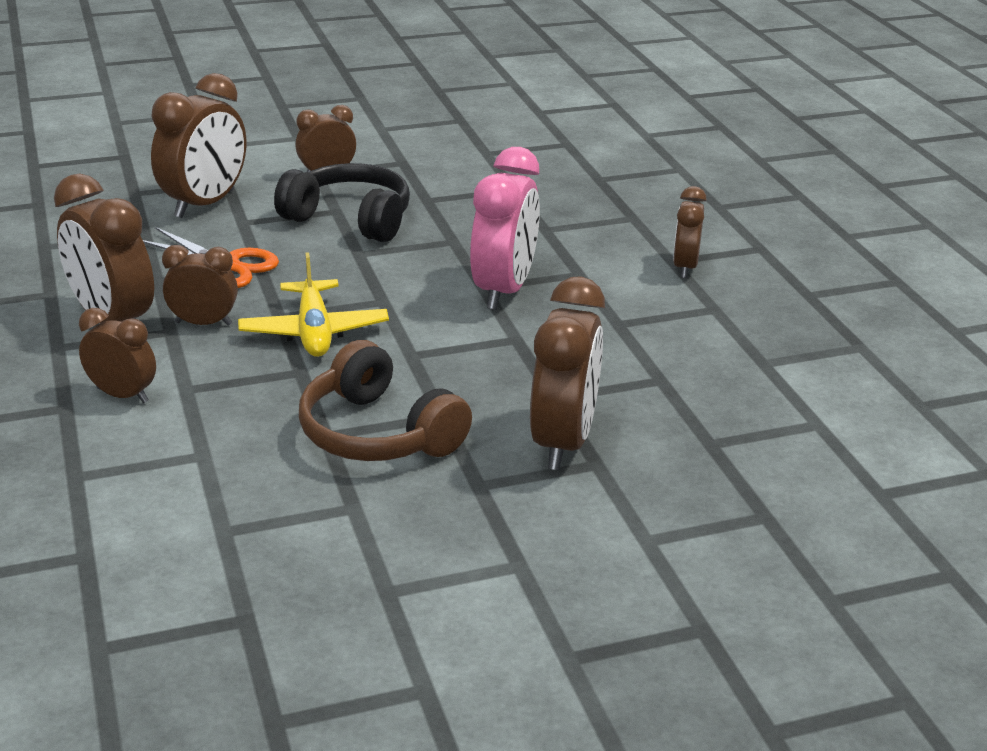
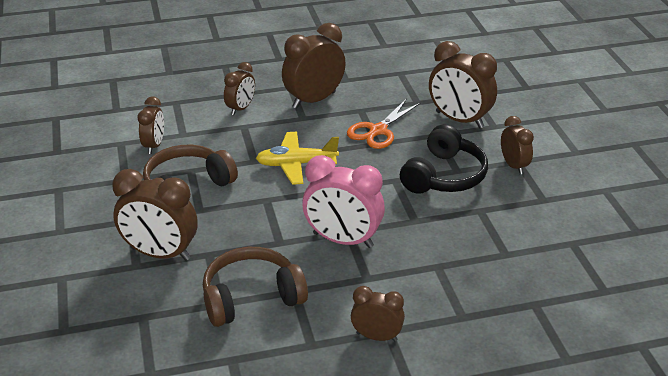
camera: 95 degrees right, 5 degrees up
brown clock [162,245,238,326] -> brown clock moved to [138,96,164,154]
none -> brown headphones [203,247,308,327]

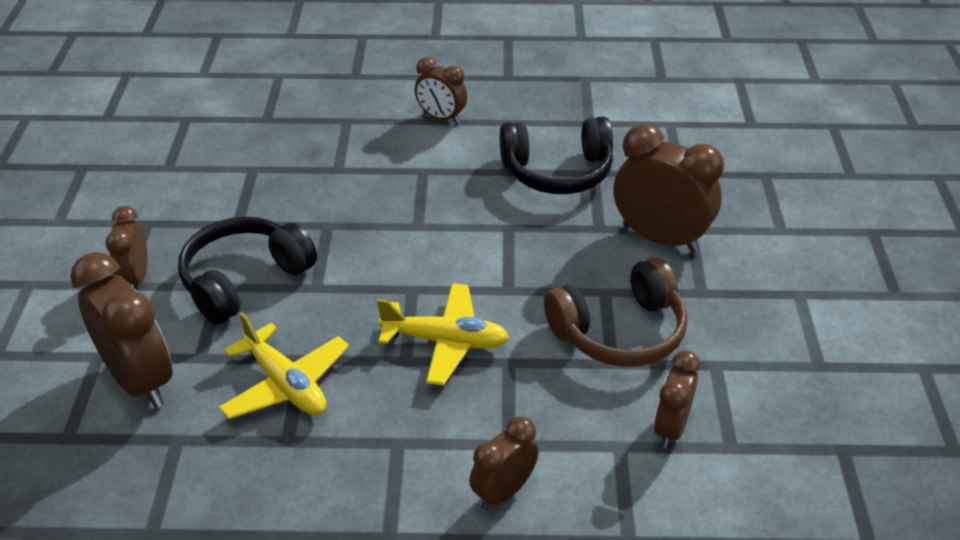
camera: 165 degrees left, 5 degrees up
brown headphones [203,247,308,327] -> black headphones [500,117,613,194]
brown clock [282,23,346,109] -> none
pink clock [302,155,385,248] -> none
orange scissors [347,98,421,149] -> yellow plane [219,312,349,419]

